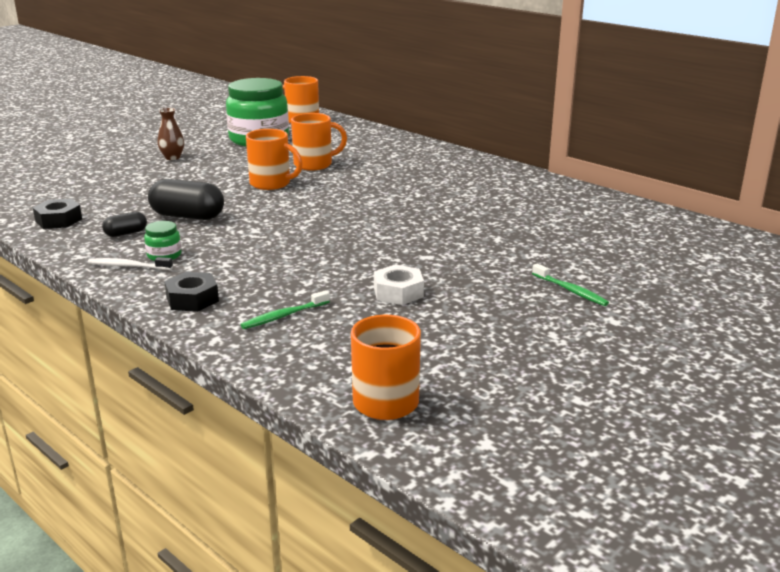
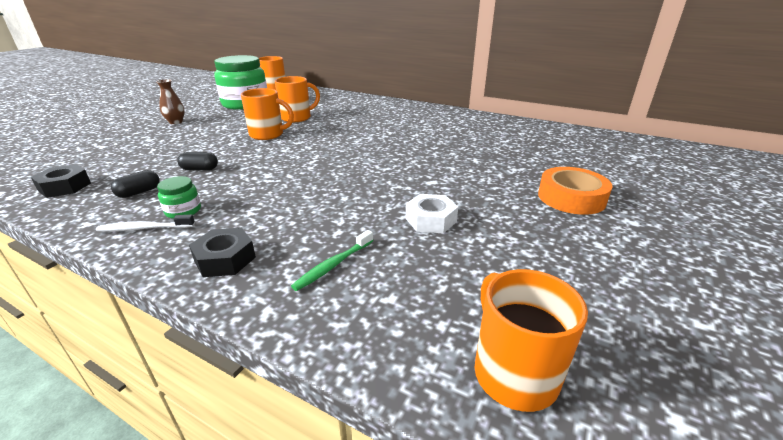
camera: 15 degrees left, 5 degrees up
black capsule [148,179,224,220] -> black capsule [177,152,218,170], size x0.53
green toothbrush [532,263,609,306] -> orange tape [538,167,613,215]

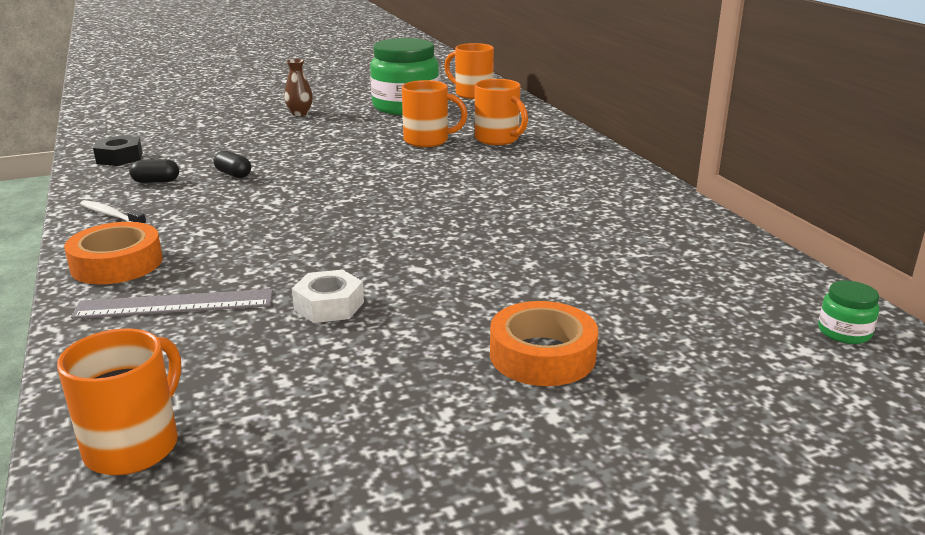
camera: 40 degrees right, 5 degrees down
green jar [157,176,201,218] -> green jar moved to [818,281,879,344]
black nut [189,228,256,277] -> orange tape [64,222,163,284]
orange mug [241,88,294,140] -> orange mug moved to [475,79,528,145]
green toothbrush [291,230,374,291] -> grey ruler [71,289,273,319]

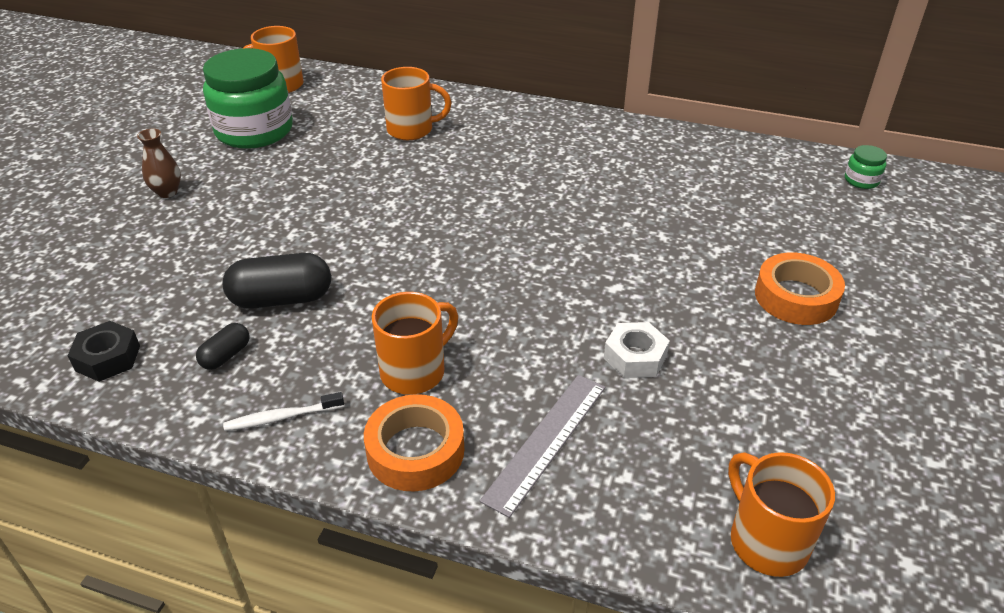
camera: 50 degrees left, 15 degrees up
black capsule [214,151,251,178] -> black capsule [222,253,331,309], size x1.88
orange mug [402,80,468,147] -> orange mug moved to [372,292,458,395]

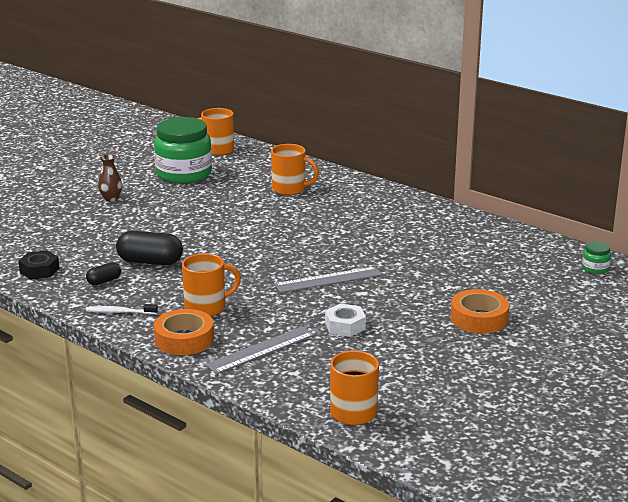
camera: 20 degrees right, 15 degrees down
none -> grey ruler [274,266,382,293]

